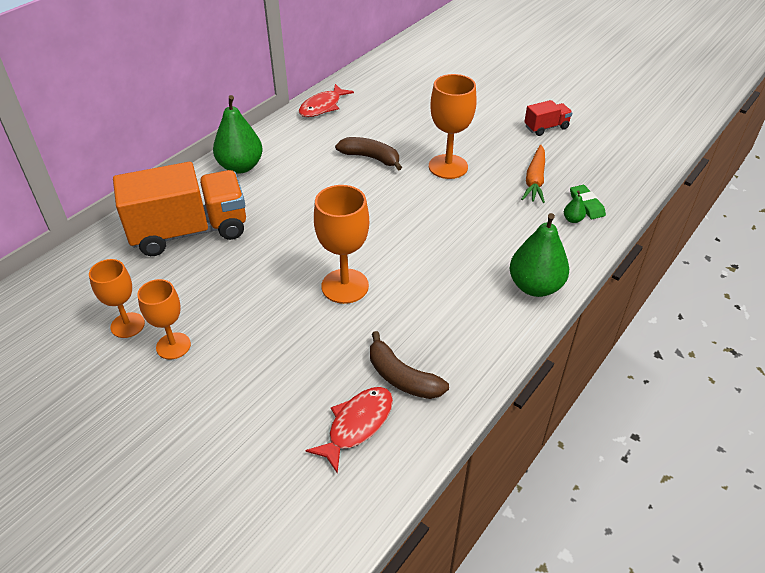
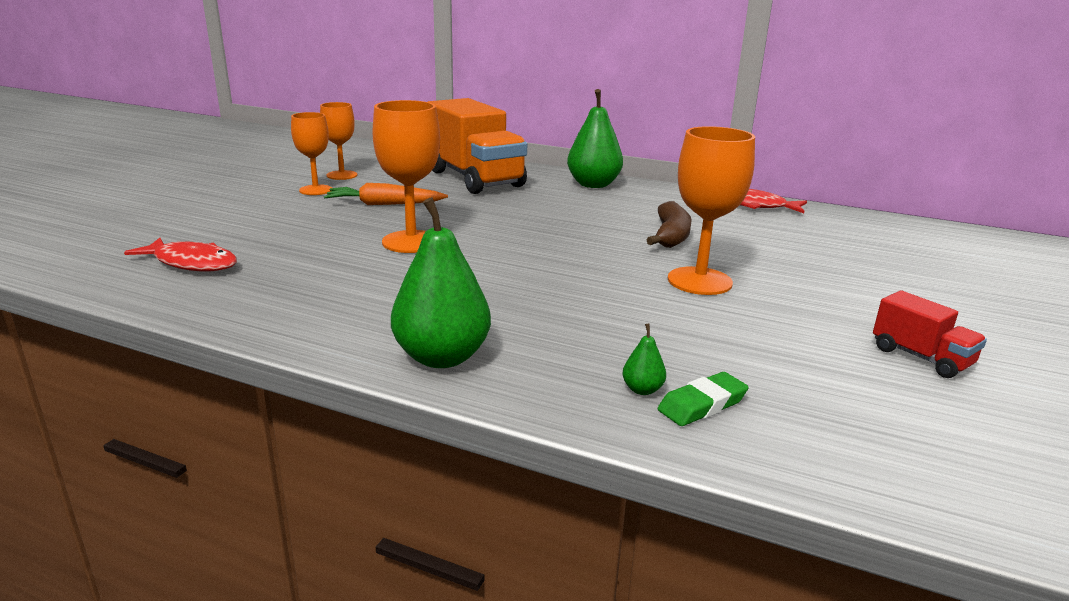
camera: 75 degrees right, 20 degrees down
brown banana [370,331,449,399] -> none
orange carrot [521,144,545,203] -> orange carrot moved to [324,183,448,205]

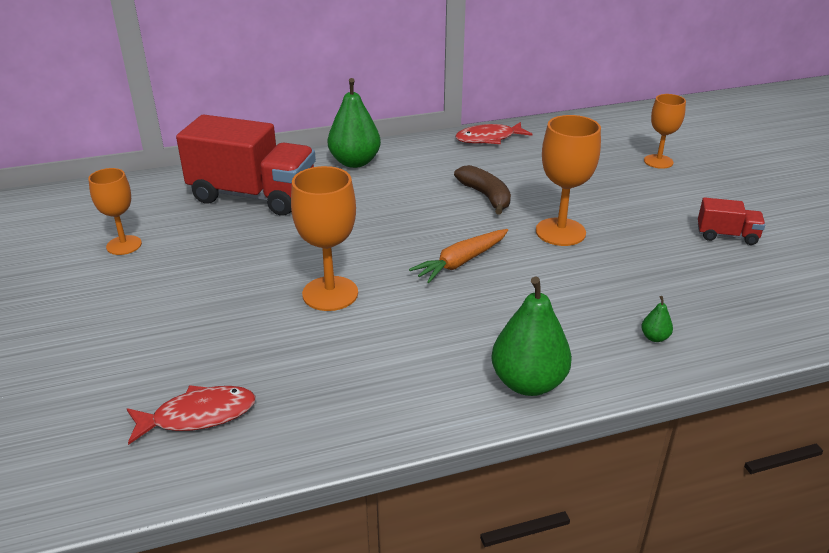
camera: 40 degrees left, 10 degrees up
orange goblet [291,112,332,195] -> orange goblet moved to [644,94,686,169]
orange carrot [324,183,448,205] -> orange carrot moved to [409,229,508,283]
orange truck [428,98,527,194] -> red truck [176,114,316,215]
green eraser [658,372,749,426] -> none

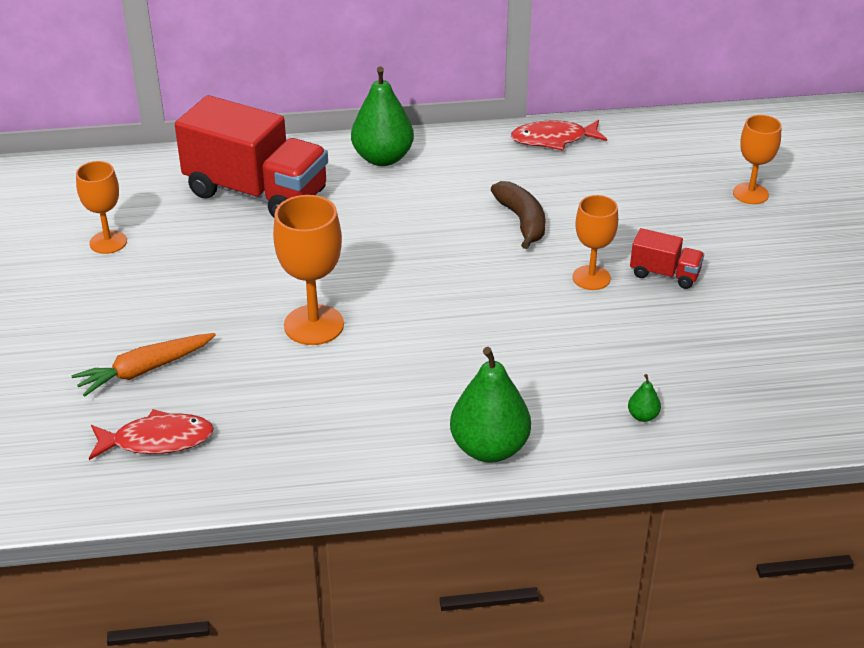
camera: 10 degrees right, 5 degrees up
orange carrot [409,229,508,283] -> orange carrot moved to [72,333,216,397]
orange goblet [536,115,601,246] -> orange goblet [572,195,618,290], size x0.66
red truck [698,197,765,245] -> red truck moved to [630,228,704,289]

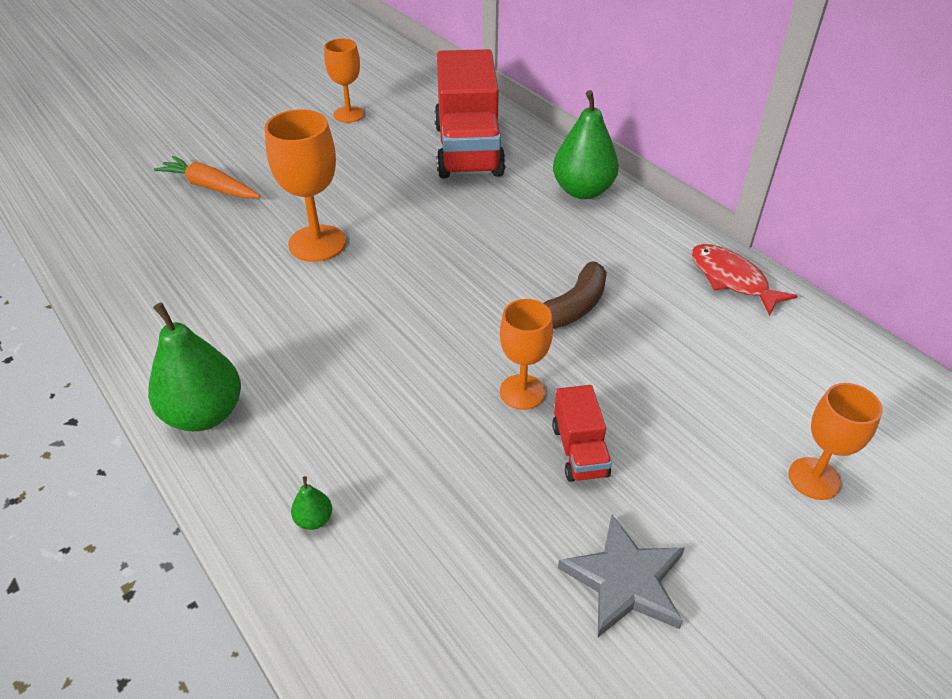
camera: 60 degrees right, 5 degrees up
red fish [89,409,214,460] -> none
none -> grey star [558,515,685,637]

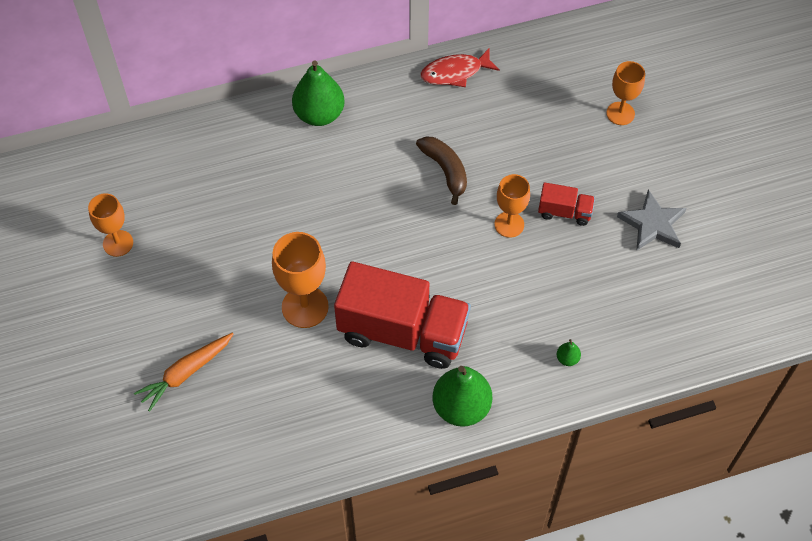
camera: 70 degrees left, 15 degrees up
red truck [434,49,506,178] -> red truck moved to [334,261,471,369]

